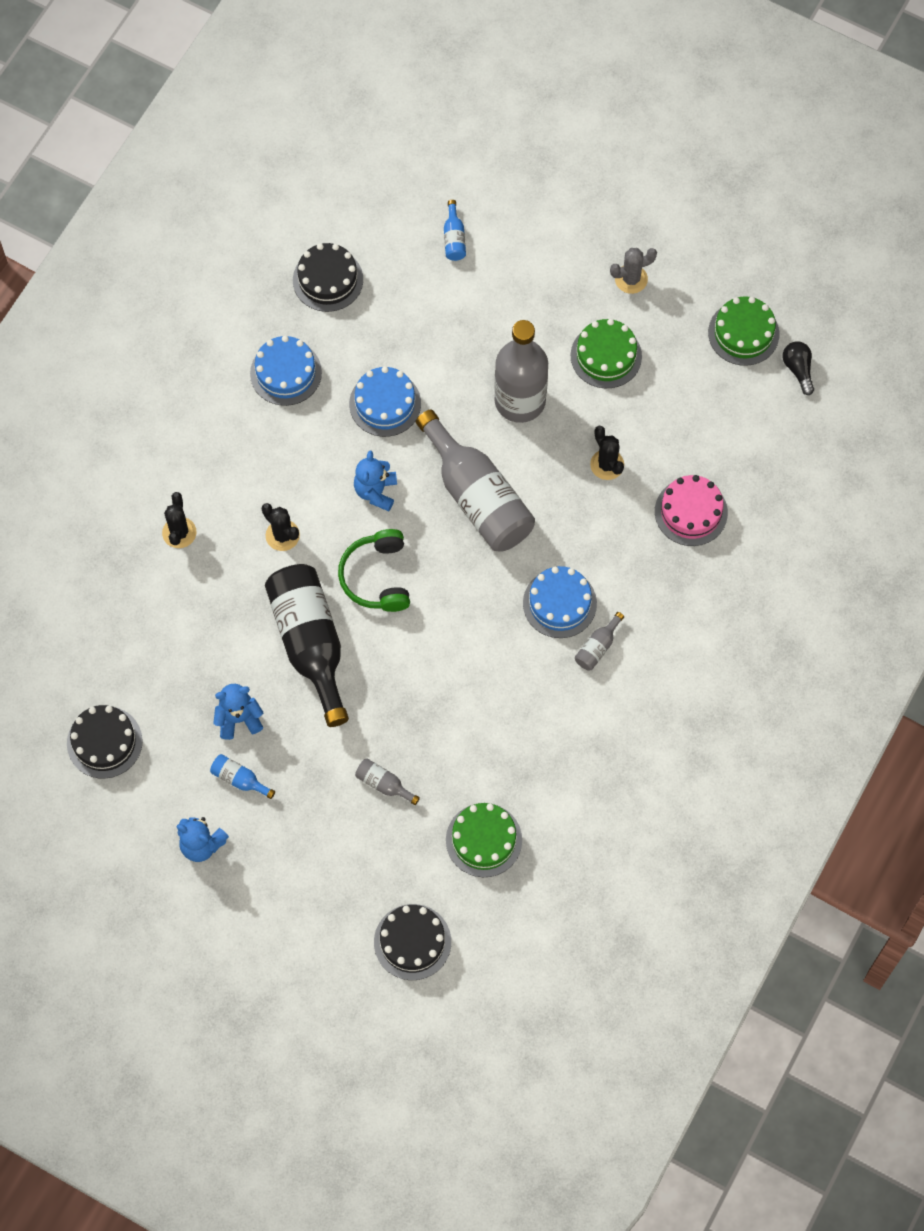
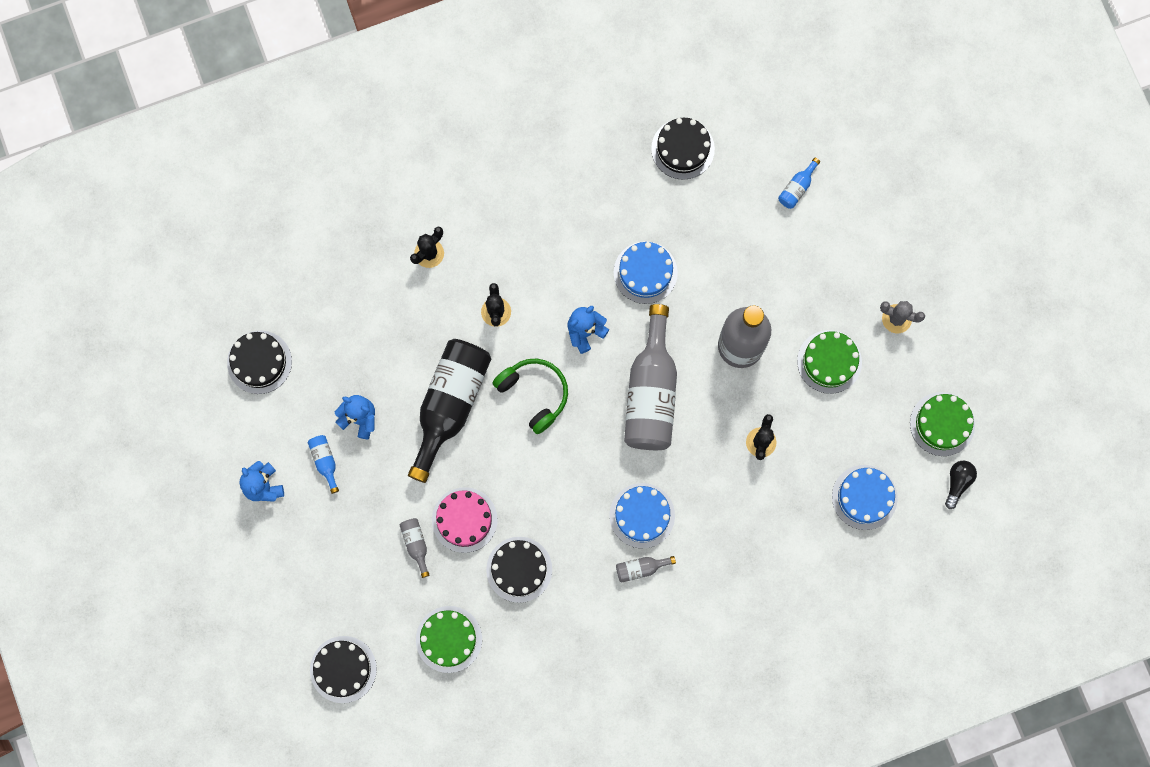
camera: 40 degrees right, 10 degrees up
blue cake [250,336,322,406] -> blue cake moved to [832,465,898,530]
green headphones [338,529,410,612] -> green headphones turned 105 degrees clockwise [493,359,568,434]
pink cake [655,475,728,546] -> pink cake moved to [432,487,498,553]
none -> black cake [486,537,552,603]

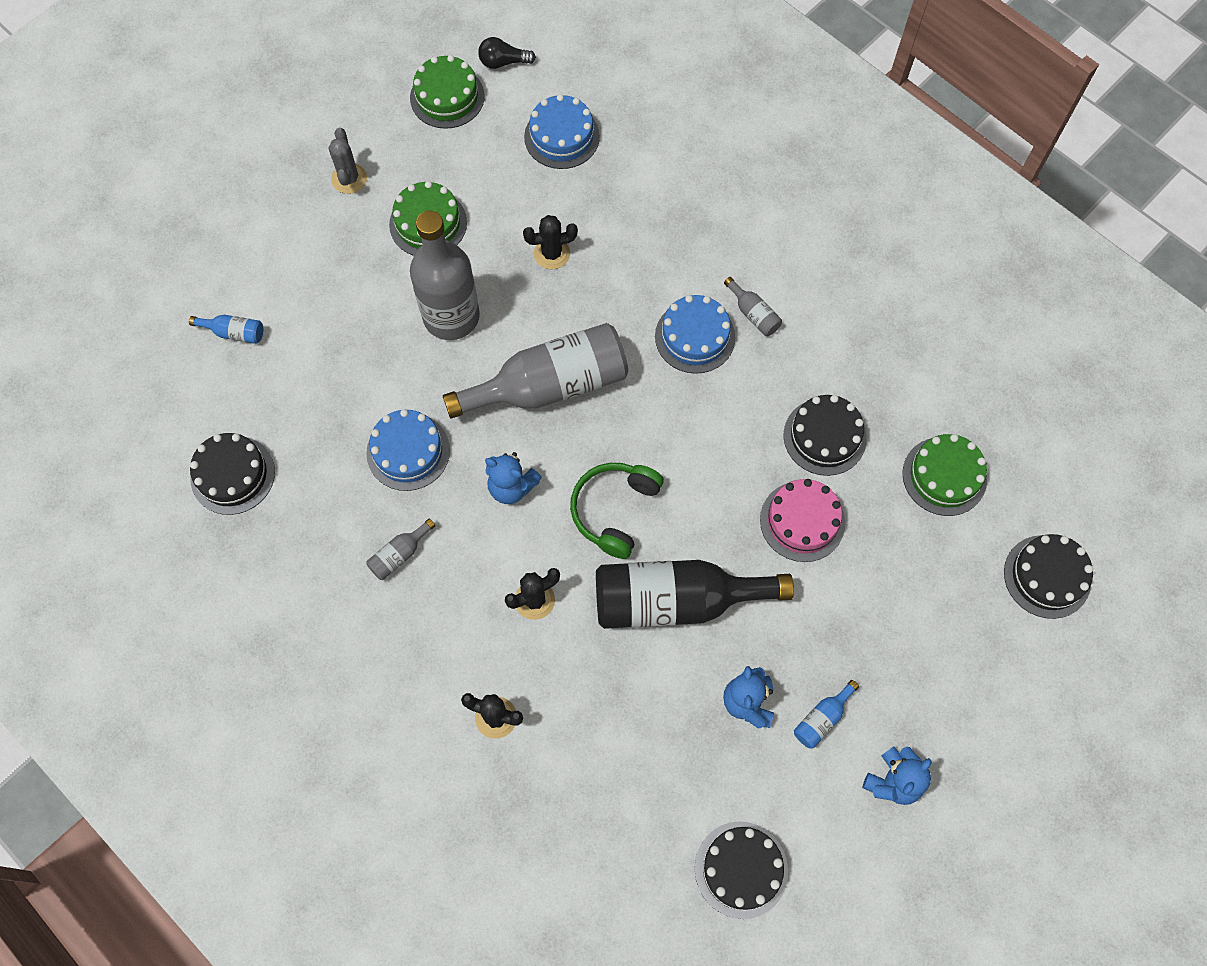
camera: 115 degrees left, 10 degrees down
grey bottle [400,518,429,578] -> grey bottle moved to [366,519,435,580]

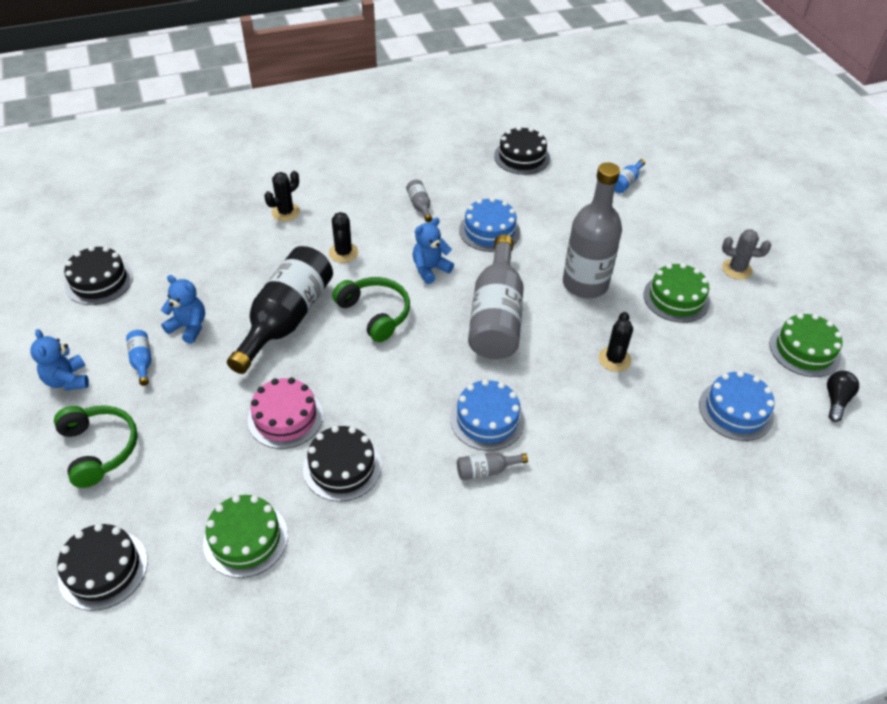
camera: 115 degrees right, 20 degrees down
none -> green headphones [54,405,138,488]

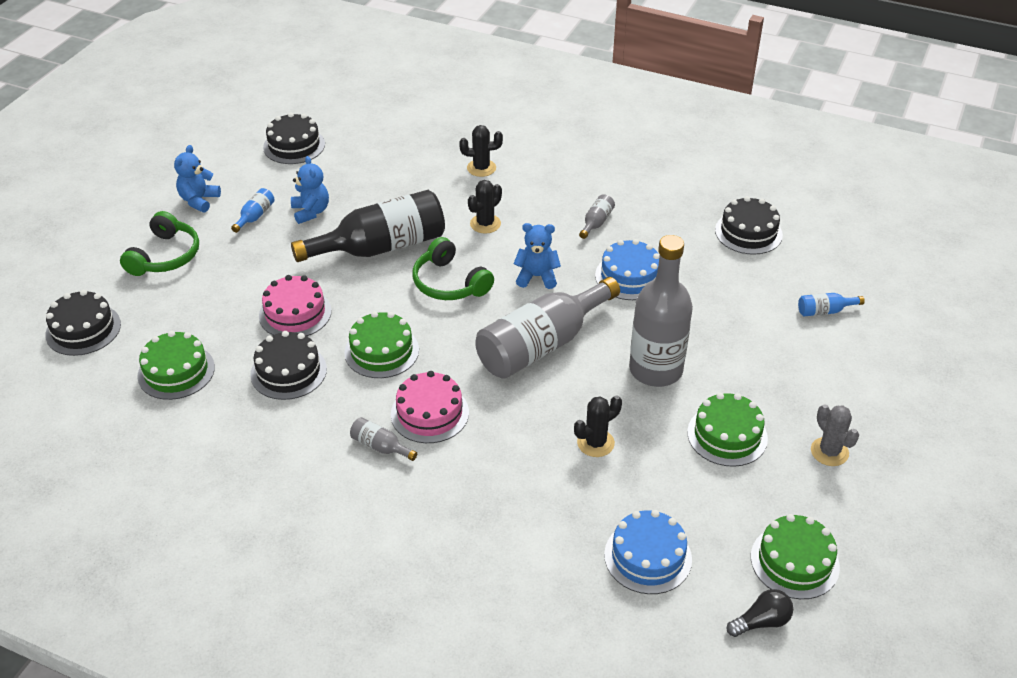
camera: 45 degrees right, 5 degrees down
green headphones [332,277,410,342] -> green headphones turned 135 degrees clockwise [413,237,494,300]
blue cake [450,379,525,451] -> pink cake [391,371,469,443]
none -> green cake [344,311,419,378]

